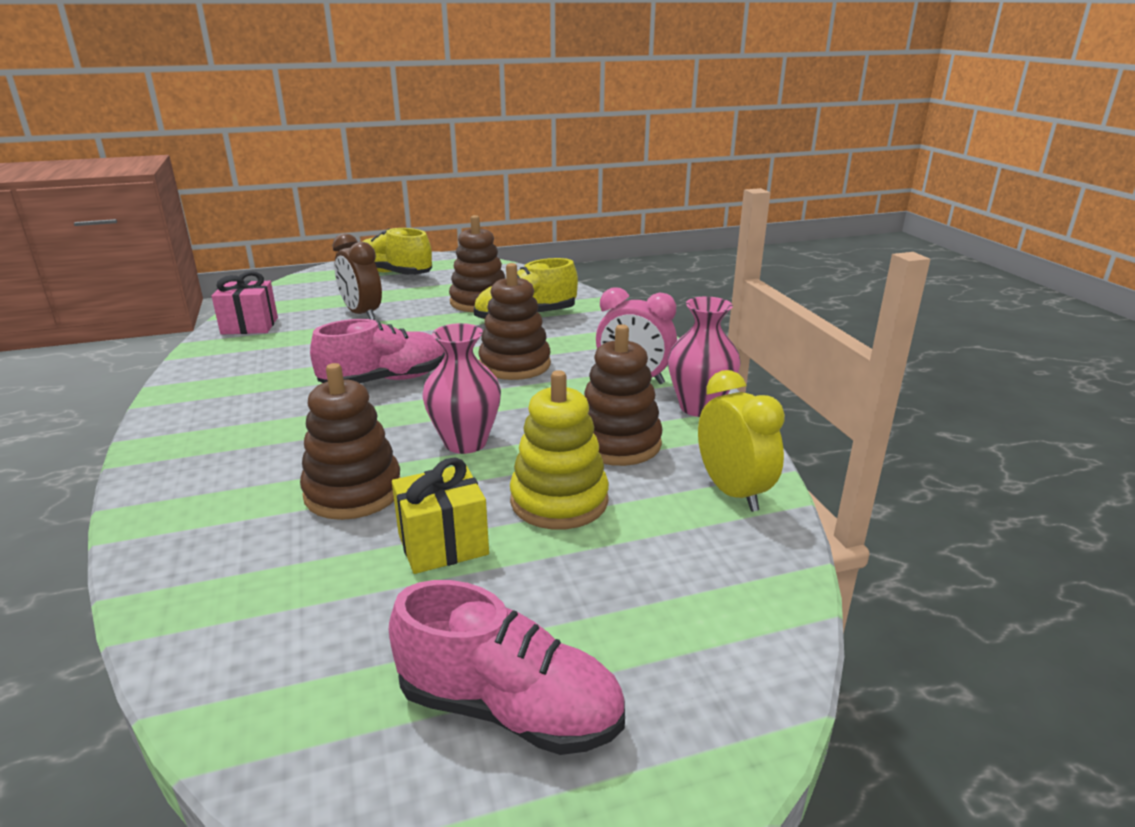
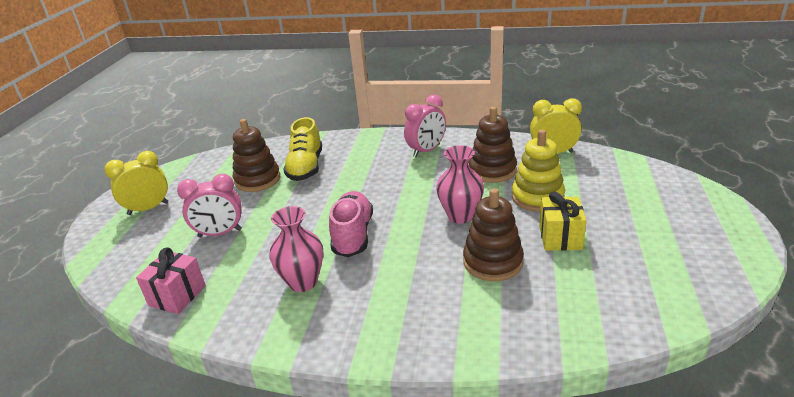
camera: 60 degrees left, 5 degrees up
brown clock [333,233,382,320] -> pink clock [177,174,242,238]
yellow shoe [362,228,432,275] -> yellow clock [104,151,168,215]
pink shoe [388,580,625,755] -> none
brown stacking toy [478,263,551,380] -> none
pink vase [668,297,741,417] -> pink vase moved to [269,206,323,292]

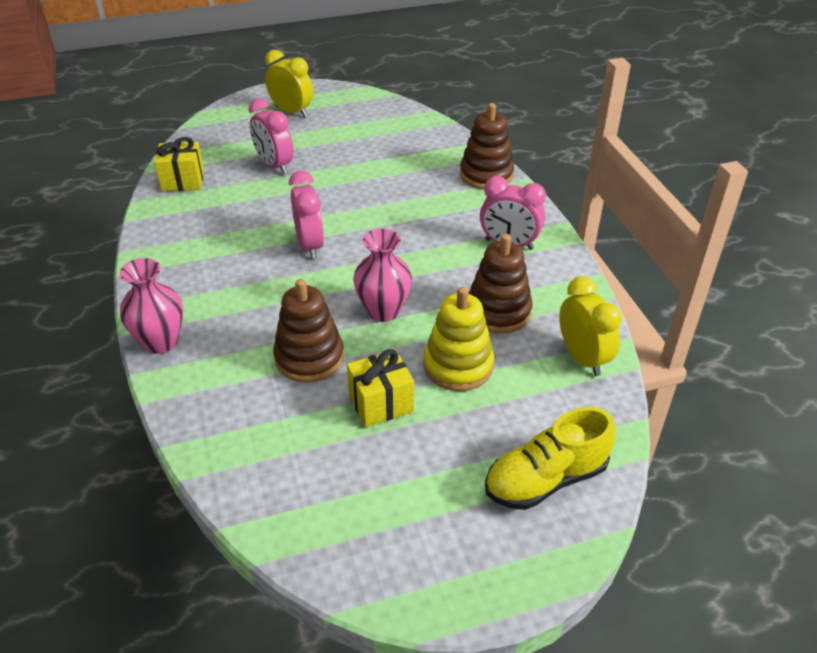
camera: 60 degrees right, 10 degrees up
pink gift [136,248,206,314] -> yellow gift [154,137,204,192]
brown stacking toy [233,119,280,192] -> brown stacking toy moved to [460,103,514,190]
pink vase [269,206,323,292] -> pink vase moved to [120,258,183,354]
yellow shoe [283,117,322,181] -> yellow shoe moved to [485,407,615,510]
pink shoe [329,191,373,257] -> pink clock [289,171,324,259]

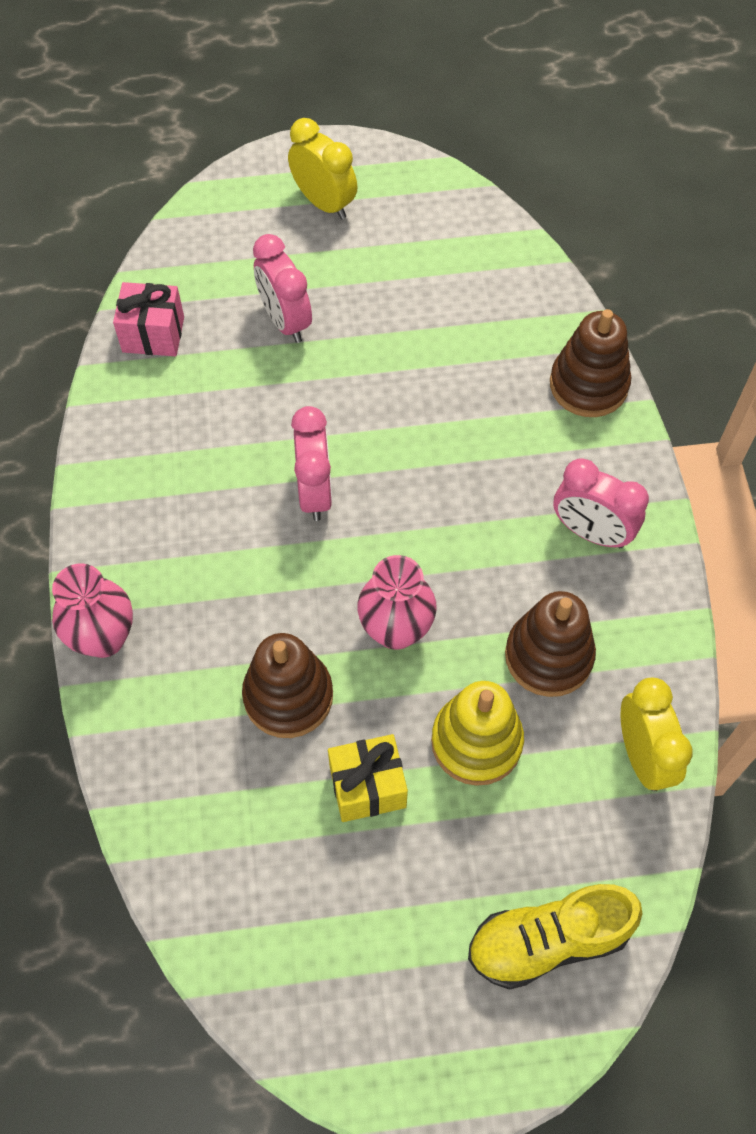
camera: 10 degrees right, 20 degrees up
yellow gift [154,137,204,192] -> pink gift [113,282,184,356]

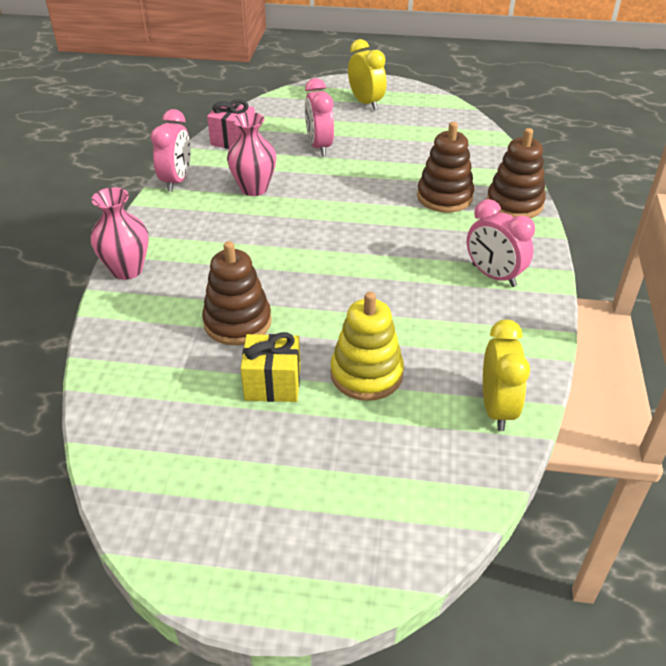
camera: 15 degrees right, 20 degrees down
pink clock [291,406,332,521] -> pink clock moved to [151,109,191,192]
pink vase [357,555,437,650] -> pink vase moved to [227,112,277,196]
yellow shoe [468,884,642,990] -> none
brown stacking toy [505,591,596,697] -> brown stacking toy moved to [417,122,474,213]

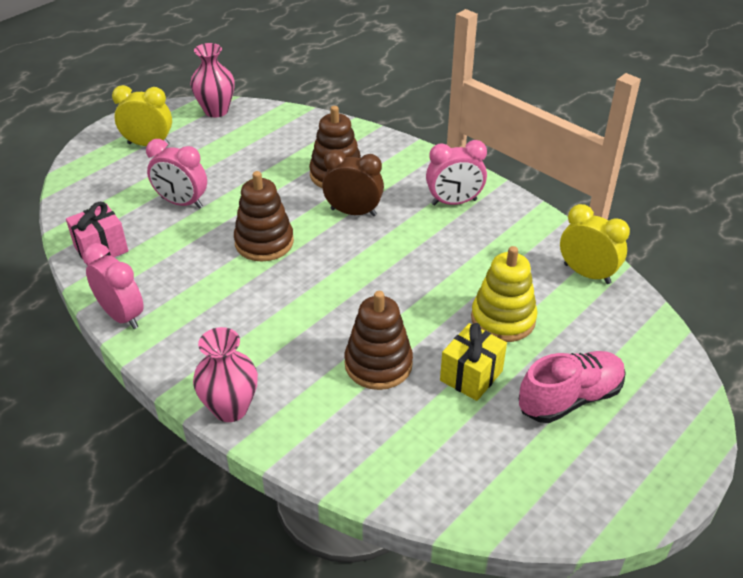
camera: 55 degrees left, 0 degrees up
pink vase [227,112,277,196] -> pink vase moved to [190,43,235,117]
brown stacking toy [487,128,546,218] -> brown stacking toy moved to [234,171,294,261]
none -> brown clock [322,149,384,216]
none -> pink shoe [519,351,626,423]

